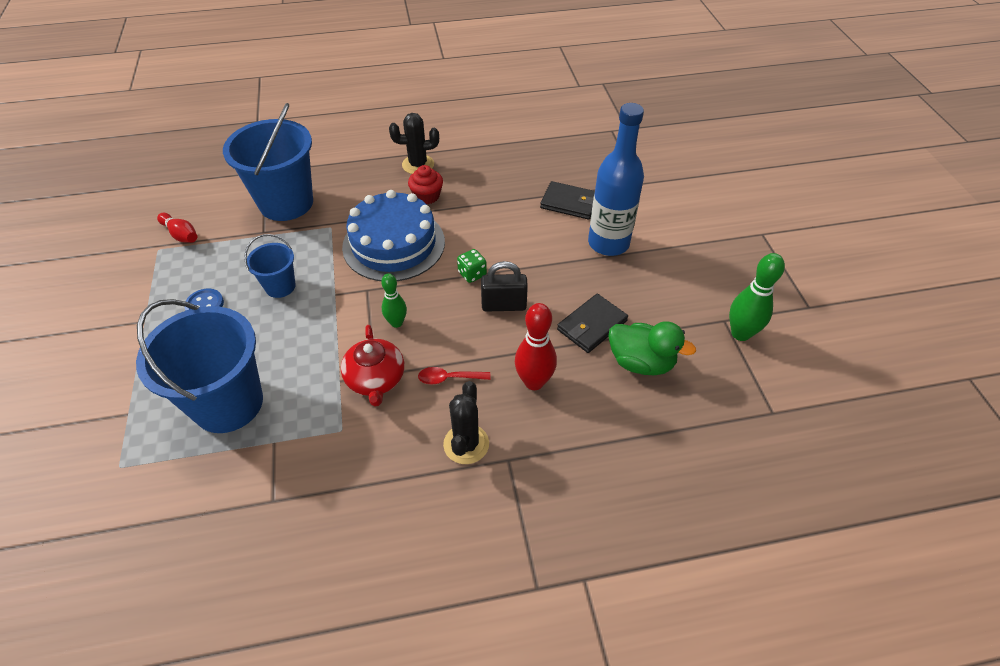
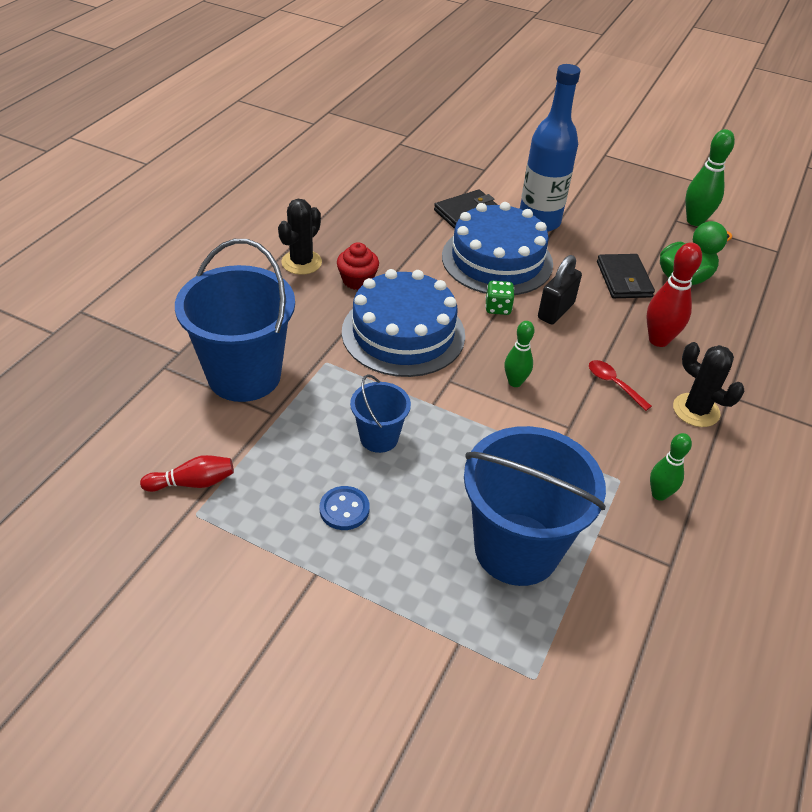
camera: 55 degrees left, 5 degrees down
red teapot [341,325,404,406] -> none
red spoon [418,367,490,385] -> red spoon turned 105 degrees clockwise [589,360,652,411]
none -> blue cake [442,202,553,295]
none -> green bowling pin [650,433,692,501]

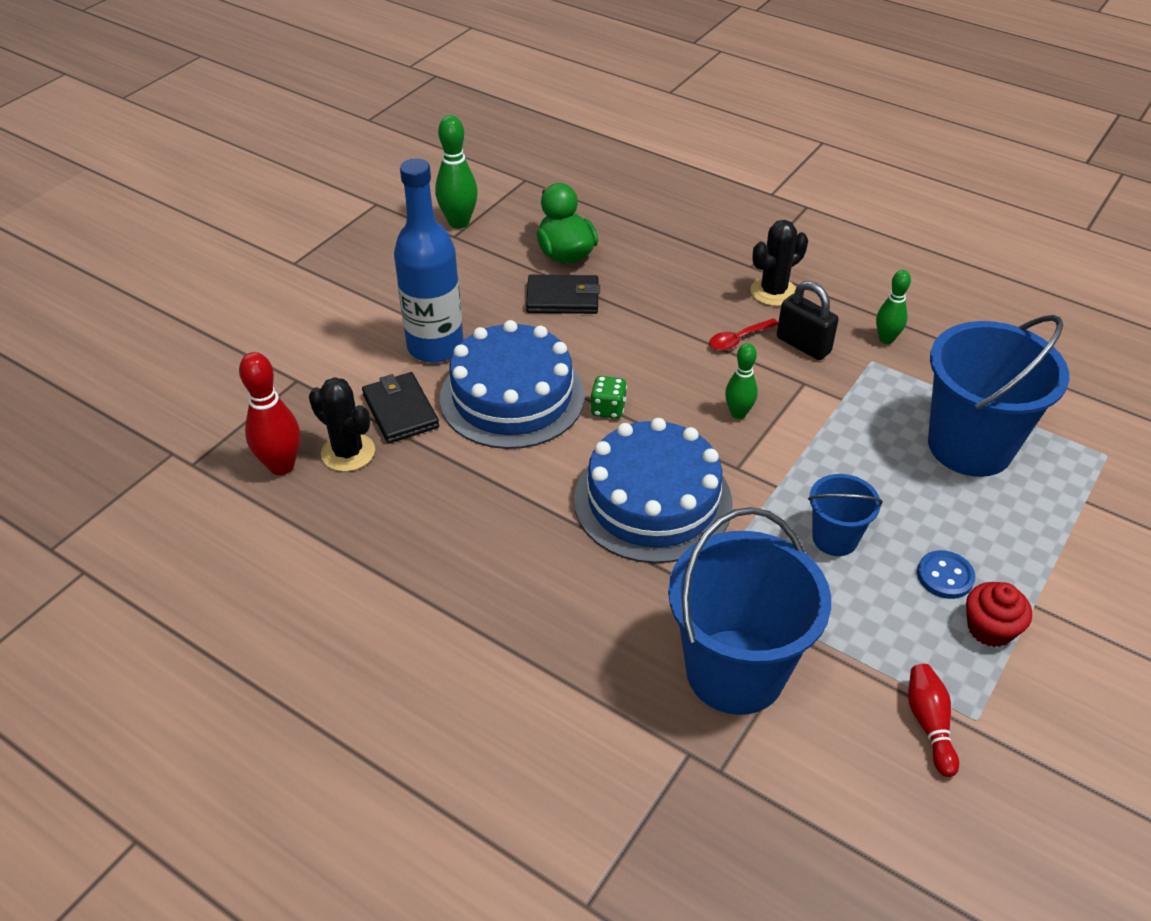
camera: 80 degrees left, 0 degrees up
black cactus [278,199,322,275] -> black cactus moved to [309,377,375,472]
red cupcake [337,242,379,290] -> red cupcake moved to [966,582,1032,647]
black padlock [538,255,582,324] -> black padlock moved to [777,281,839,360]
red bowling pin [646,242,702,347] -> red bowling pin moved to [239,352,300,475]

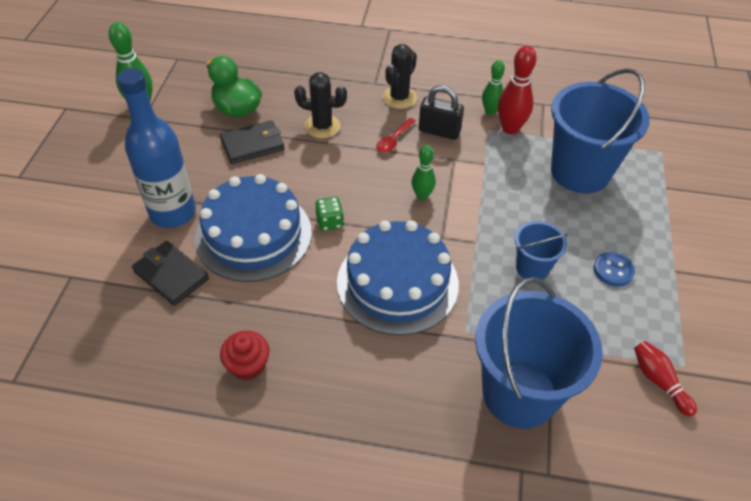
camera: 25 degrees left, 5 degrees up
red bowling pin [239,352,300,475] -> red bowling pin moved to [498,46,537,134]
black cactus [309,377,375,472] -> black cactus moved to [294,72,347,138]
red cupcake [966,582,1032,647] -> red cupcake moved to [220,331,269,380]

